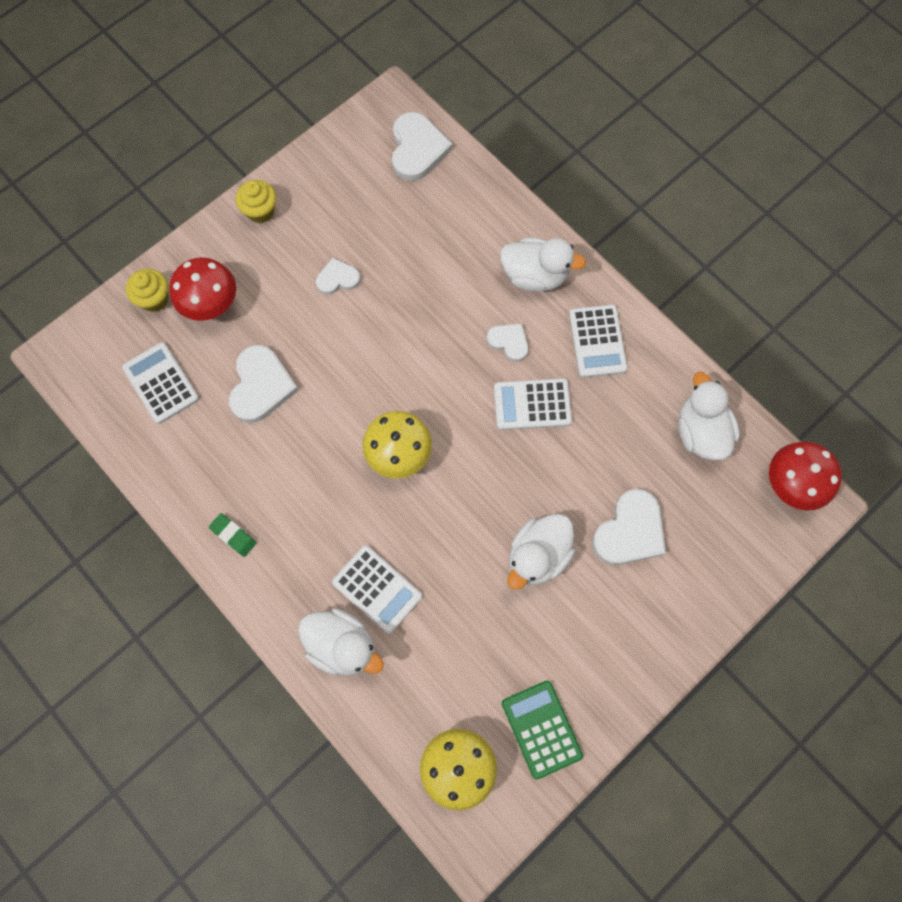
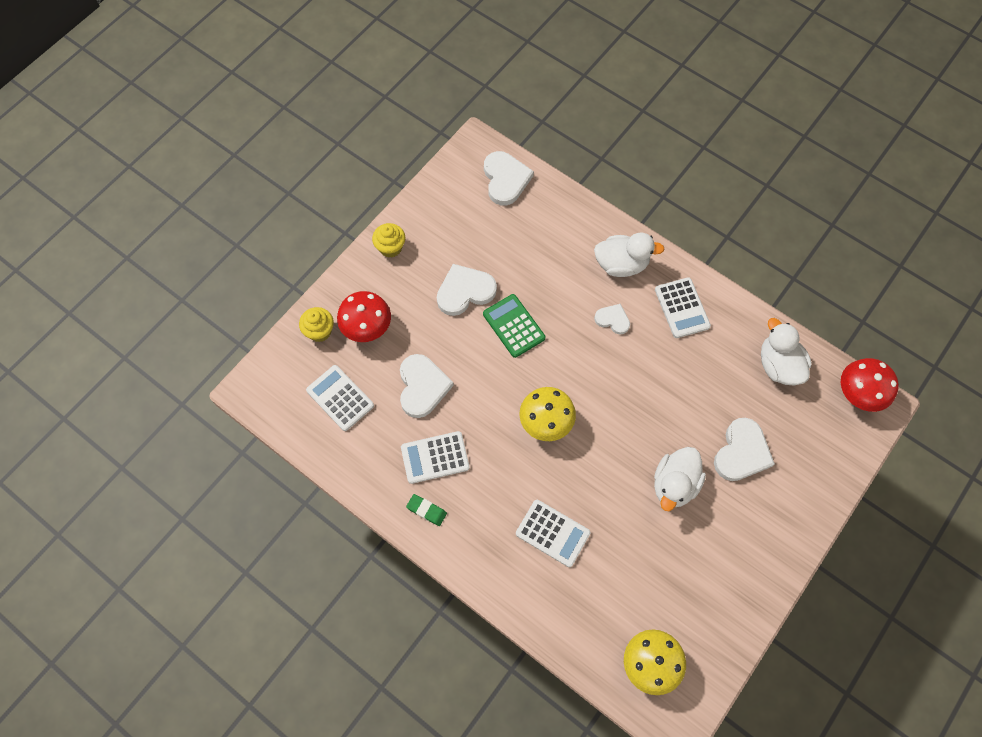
camera: 10 degrees left, 5 degrees down
white duck [298,608,384,676] -> none
white heart [316,258,360,295] -> white heart [437,264,497,316], size x1.72
white calculator [494,378,572,430] -> white calculator moved to [401,431,470,484]
green calculator [502,681,583,779] -> green calculator moved to [483,294,545,358]

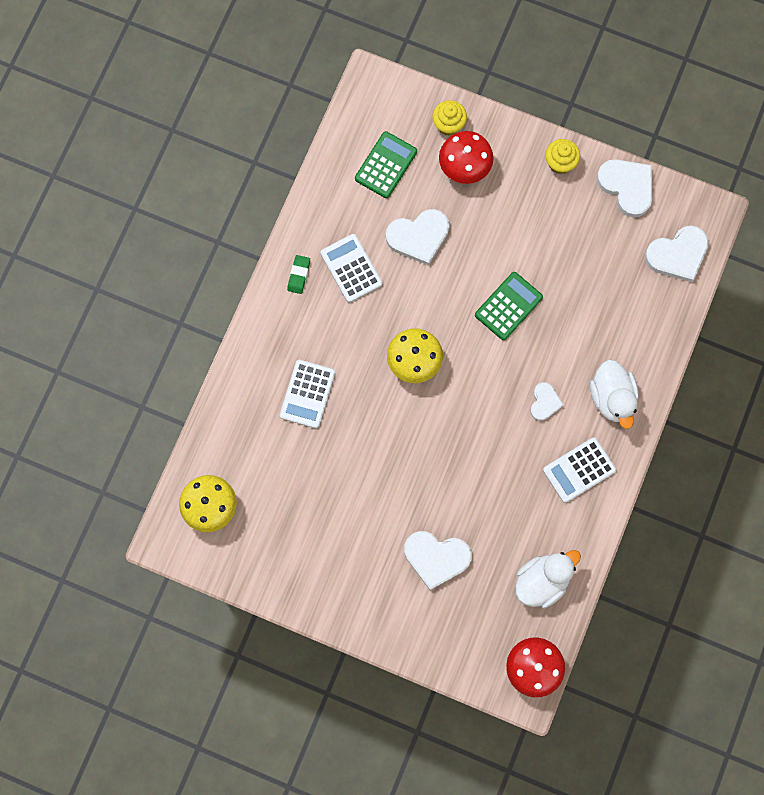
camera: 75 degrees right, 10 degrees up
white calculator [306,365,374,431] -> green calculator [355,131,417,198]
white heart [437,264,497,316] -> white heart moved to [597,159,652,217]
white duck [654,447,706,511] -> none

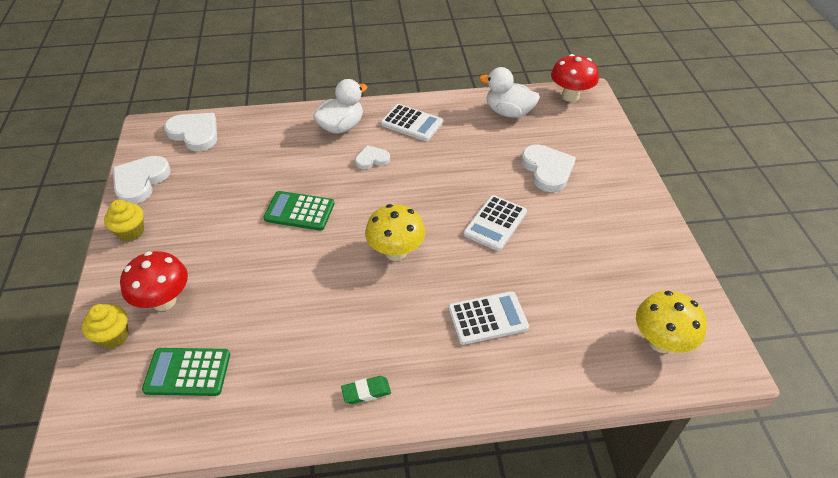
camera: 120 degrees left, 30 degrees down
white calculator [320,234,382,303] -> white calculator moved to [463,195,527,251]
white heart [386,209,449,266] -> none

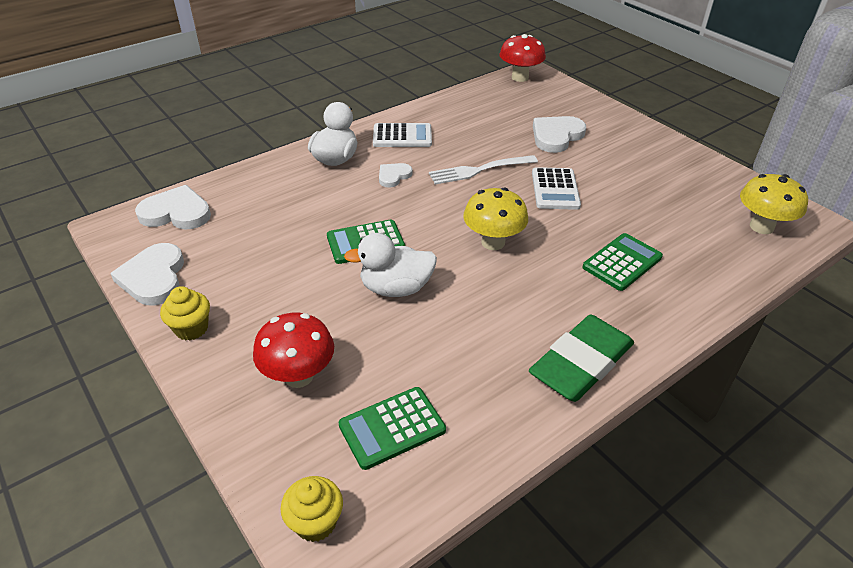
camera: 30 degrees left, 5 degrees down
yellow cupcake [82,304,129,349] -> yellow cupcake moved to [280,476,343,542]
green eraser [341,376,391,404] -> green eraser [529,314,634,402], size x2.36
white calculator [448,291,529,345] -> green calculator [583,233,663,291]
white duck [479,67,540,118] -> white duck moved to [344,233,437,297]
white heart [521,144,576,192] -> white heart turned 90 degrees counterclockwise [533,116,586,153]
none -> white fork [429,155,538,185]

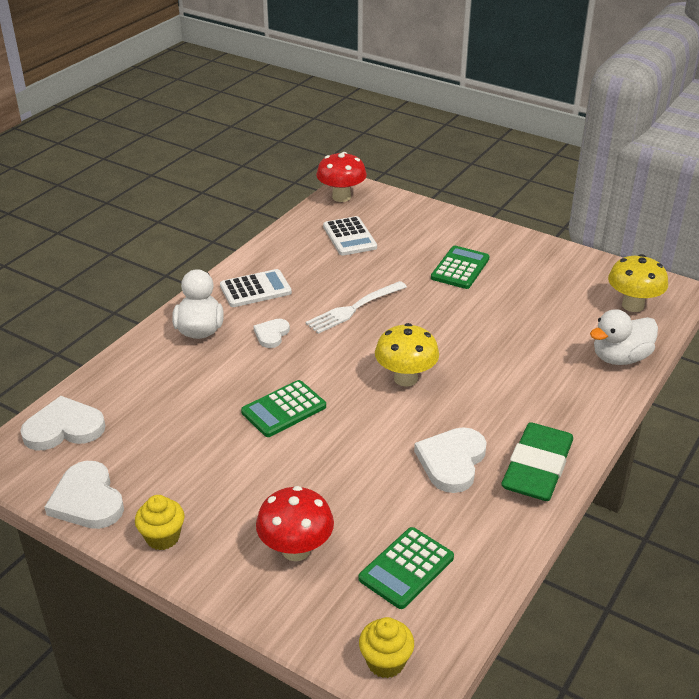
camera: 20 degrees left, 5 degrees down
white duck [344,233,437,297] -> white duck moved to [590,309,658,365]
white calculator [532,167,581,210] -> white calculator moved to [323,216,377,256]
white heart [533,116,586,153] -> white heart moved to [414,427,487,493]
green calculator [583,233,663,291] -> green calculator moved to [431,246,490,289]

